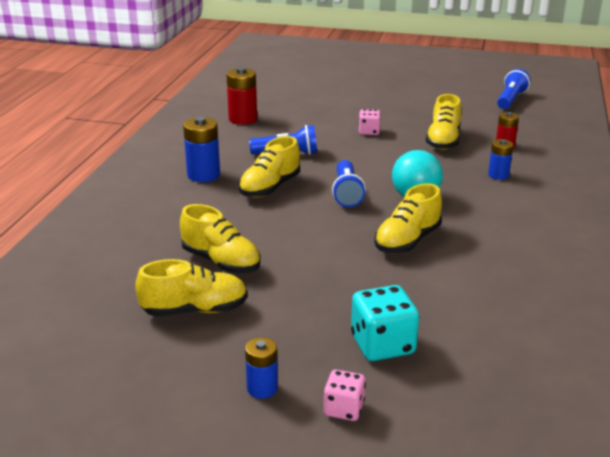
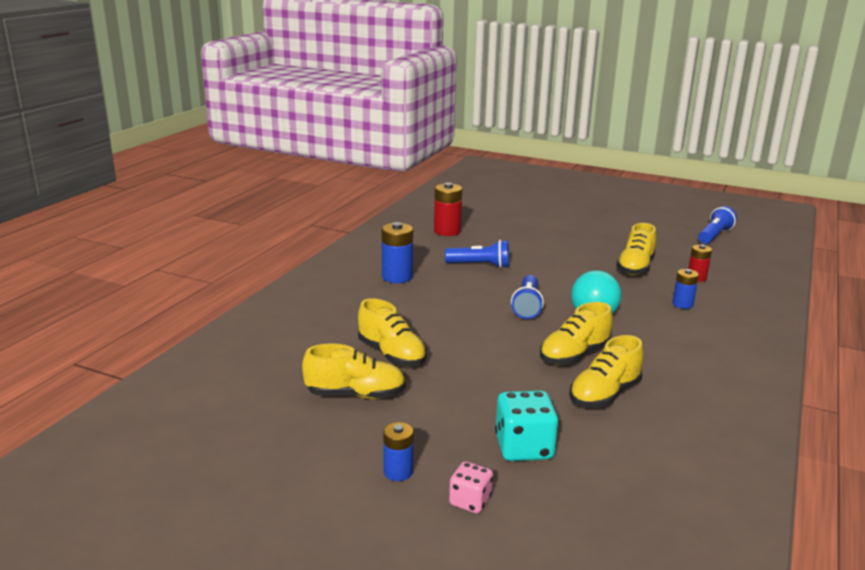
camera: 10 degrees right, 5 degrees down
yellow shoe [239,136,300,198] -> yellow shoe moved to [569,335,644,408]
pink dice [359,109,381,135] -> none

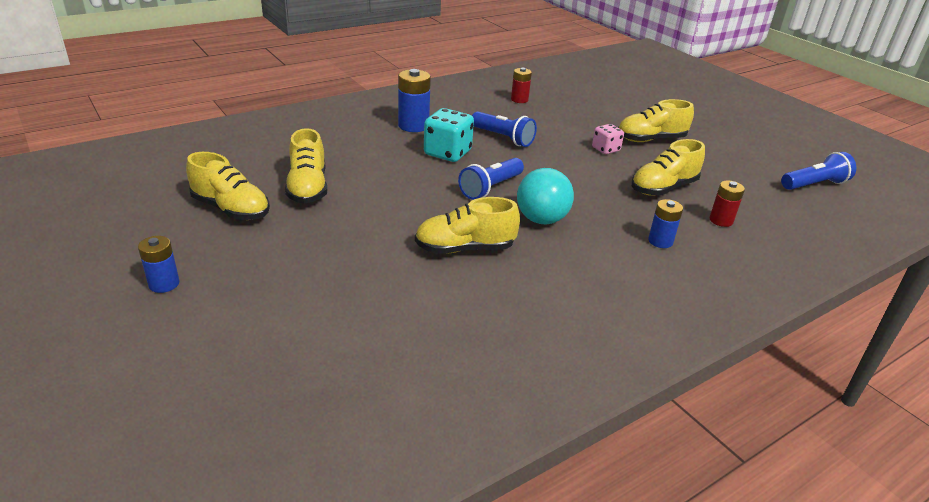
camera: 30 degrees right, 10 degrees up
red battery [434,182,462,236] -> red battery [511,68,532,103], size x0.63
pink dice [449,461,493,513] -> pink dice moved to [592,124,624,154]
turquoise dice [495,390,558,461] -> turquoise dice moved to [424,108,474,162]
yellow shoe [569,335,644,408] -> yellow shoe moved to [618,99,694,142]

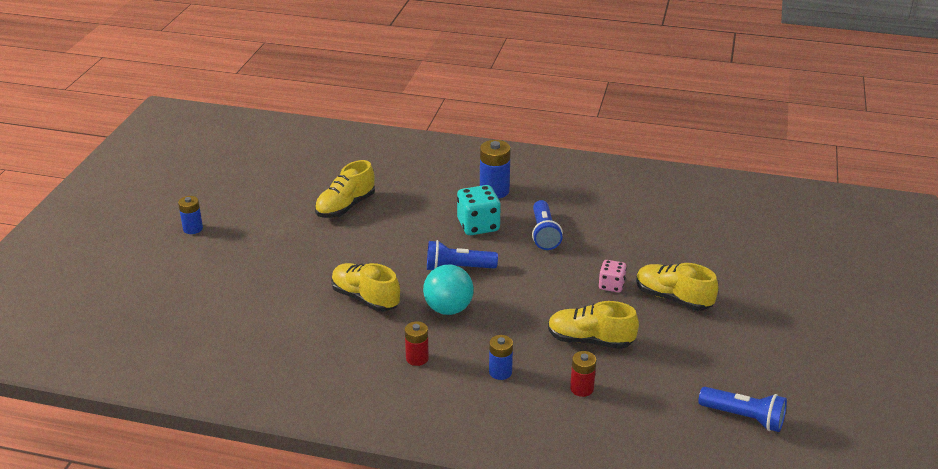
camera: 50 degrees right, 0 degrees up
yellow shoe [186,152,270,220] -> none
red battery [511,68,532,103] -> red battery moved to [405,321,429,366]

